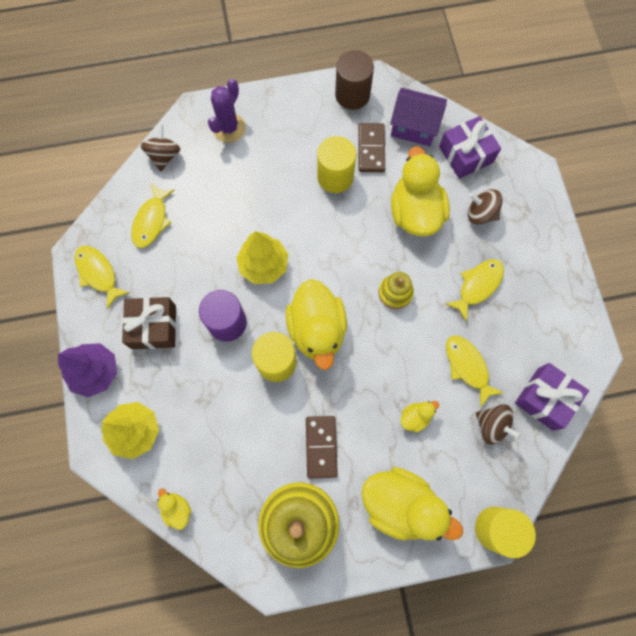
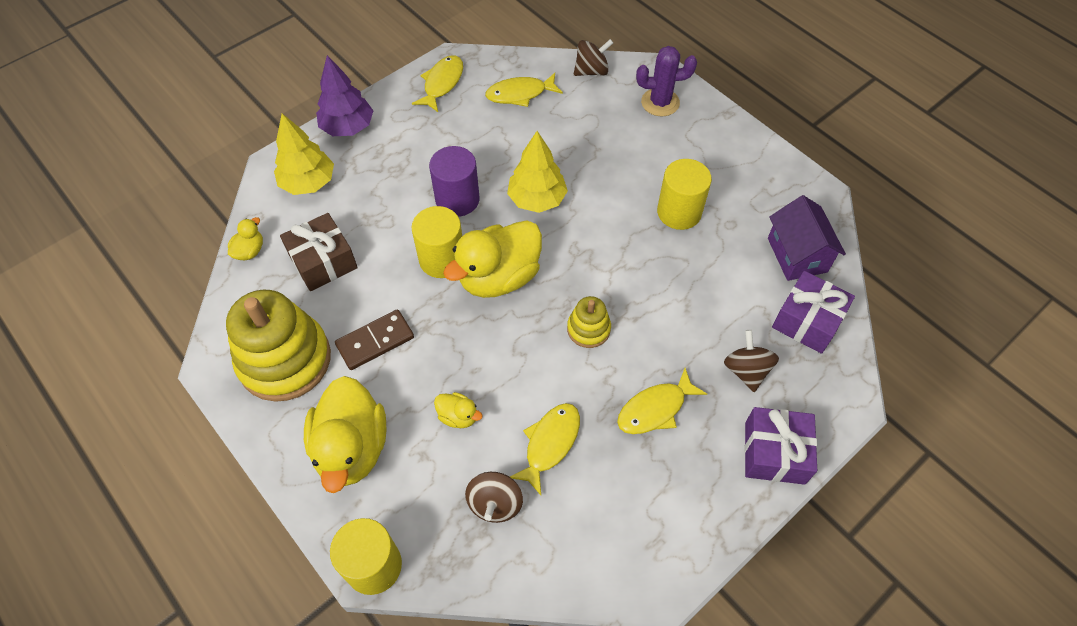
camera: 60 degrees right, 15 degrees down
brown gift [122,297,176,349] -> brown gift moved to [280,213,358,291]
brown cylinder [335,50,374,110] -> none
brown domino [358,123,385,172] -> none
yellow duck [391,146,450,236] -> none
yellow fish [445,259,504,322] -> yellow fish turned 135 degrees clockwise [617,368,707,434]
purple gift [515,363,589,431] -> purple gift moved to [744,407,817,485]

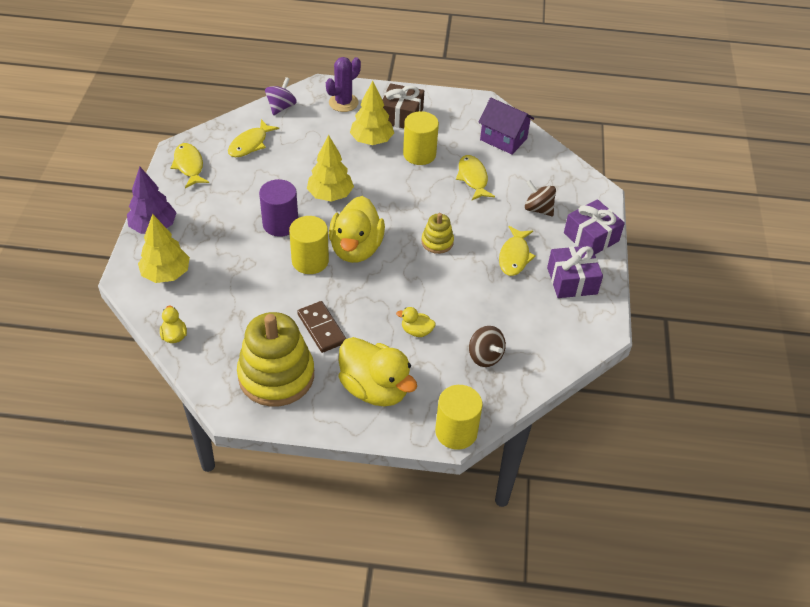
camera: 45 degrees left, 10 degrees down
brown gift [280,213,358,291] -> brown gift moved to [383,83,424,128]
brown domino [335,309,414,370] -> brown domino turned 45 degrees counterclockwise [297,301,346,353]
yellow duck [434,392,483,428] -> yellow duck turned 150 degrees counterclockwise [396,307,436,337]
yellow fish [510,403,580,495] -> yellow fish moved to [456,155,495,200]
brown spinning top [574,39,613,76] -> purple spinning top [265,77,297,115]
purple gift [772,271,855,354] -> purple gift moved to [547,245,603,298]
none -> yellow tree [350,81,394,145]

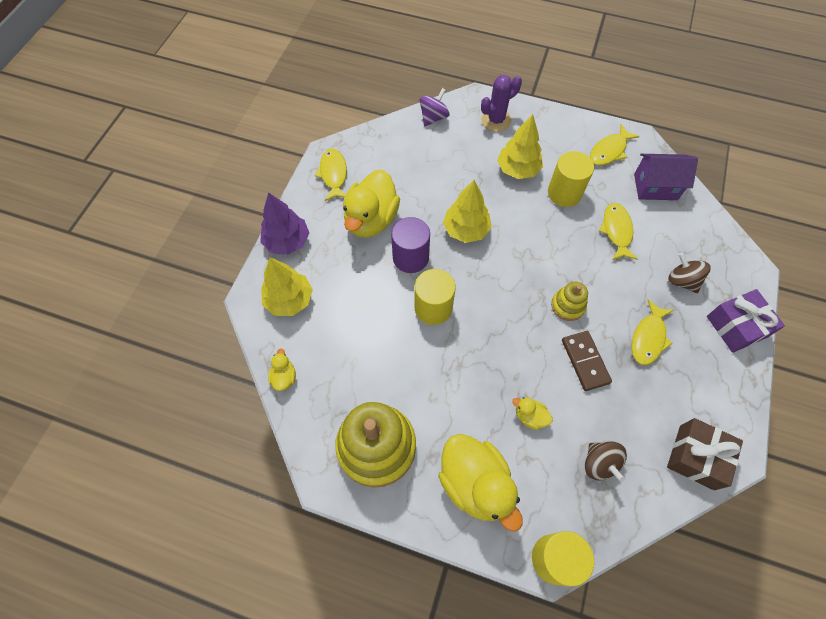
camera: 15 degrees right, 15 degrees up
yellow fish [228,119,279,157] -> yellow fish moved to [590,124,640,165]
brown domino [297,301,346,353] -> brown domino moved to [562,331,612,391]
yellow duck [329,196,385,263] -> yellow duck moved to [343,169,400,238]
brown gift [383,83,424,128] -> brown gift moved to [667,418,743,490]
purple house [478,98,534,154] -> purple house turned 45 degrees counterclockwise [634,154,698,200]
purple gift [547,245,603,298] -> none

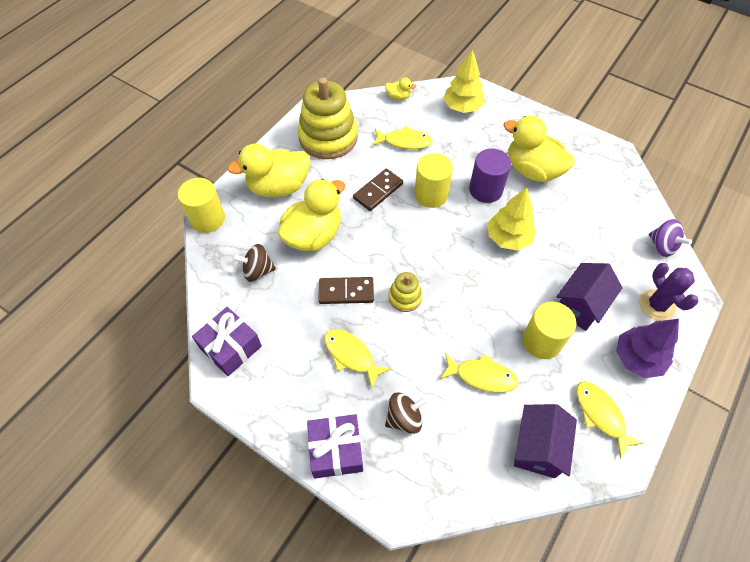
camera: 105 degrees right, 5 degrees down
purple tree [260,192,309,255] -> purple tree moved to [616,319,679,378]
yellow fish [315,149,347,201] -> yellow fish moved to [372,126,433,149]
yellow tree [497,114,543,179] -> purple house [557,263,623,331]
yellow duck [512,397,553,430] -> yellow duck [278,179,345,251], size x2.26
brown gift [667,418,743,490] -> purple gift [192,307,262,376]
none -> brown domino [353,168,403,211]

